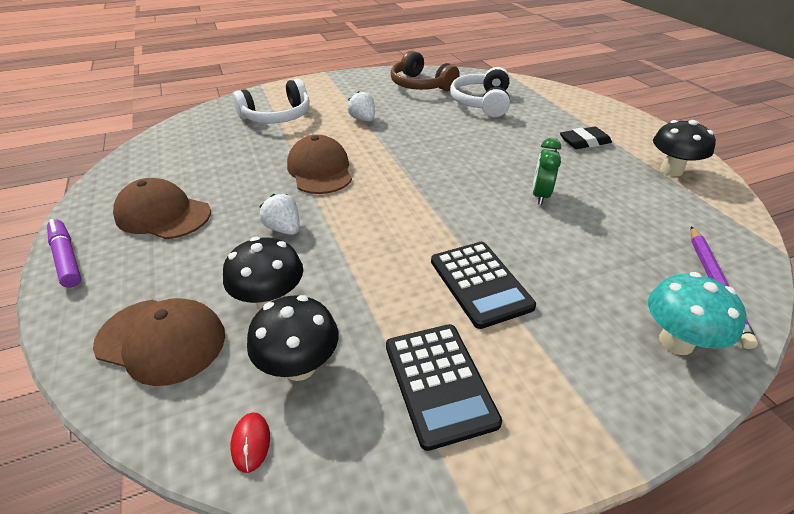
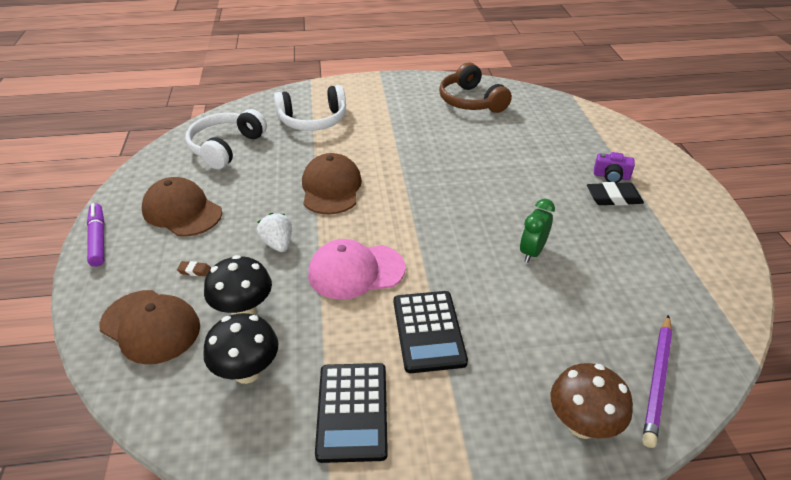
camera: 15 degrees right, 0 degrees up
red mouse [230,413,270,473] -> none
white strawberry [348,91,375,122] -> none
white headphones [450,67,510,117] -> white headphones moved to [185,109,267,169]
turquoise mushroom [648,272,747,355] -> brown mushroom [550,363,633,439]
black mushroom [653,120,716,176] -> none
none -> brown eraser [177,261,211,277]
none -> pink cap [308,239,405,299]
none -> purple camera [594,152,635,183]

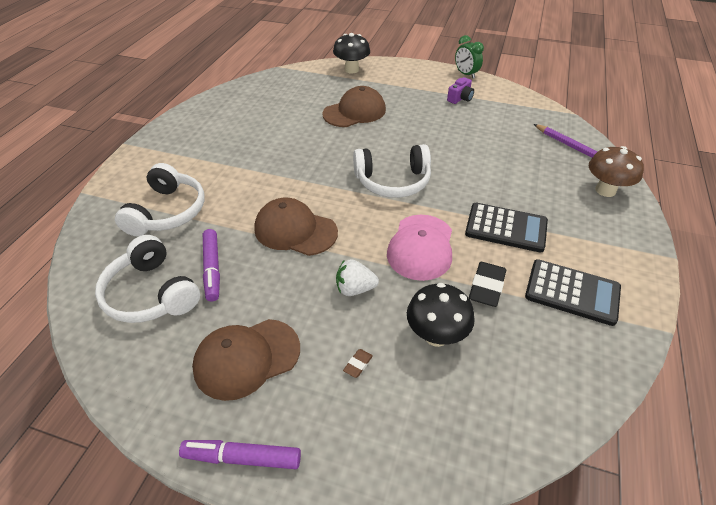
camera: 65 degrees left, 5 degrees up
brown cap [100,290,200,364] -> brown cap moved to [322,86,386,127]
black mushroom [203,313,279,384] -> black mushroom moved to [333,33,370,74]
brown headphones [439,62,512,113] -> none
green clock [520,199,555,263] -> green clock moved to [455,35,484,79]
black eraser [587,182,644,206] -> black eraser moved to [469,262,506,307]
purple camera [594,152,635,183] -> purple camera moved to [447,77,474,104]
none -> purple marker [203,229,220,301]
none -> white headphones [353,144,431,198]

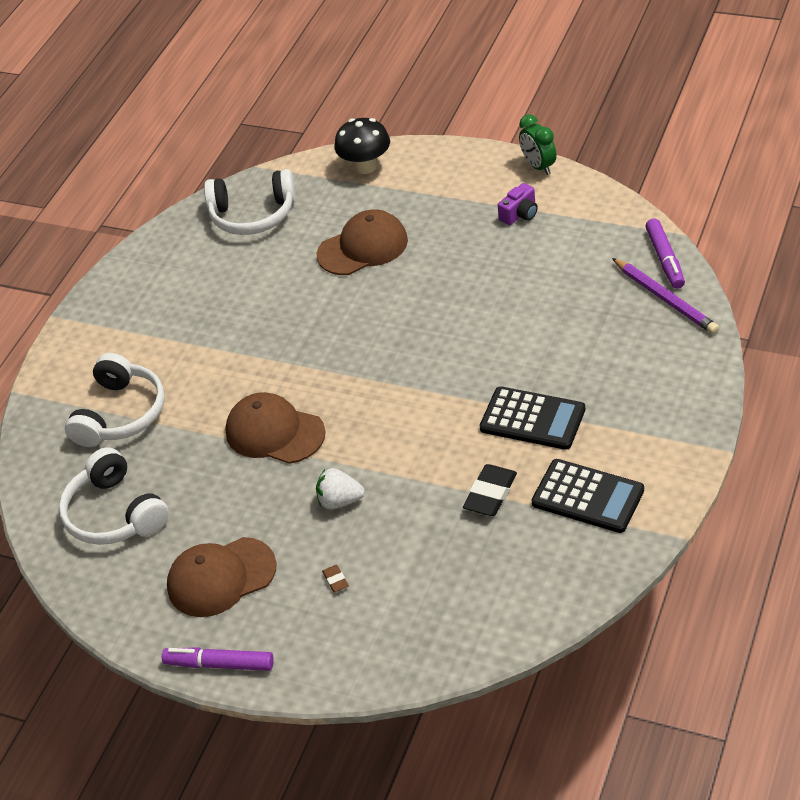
camera: 10 degrees right, 0 degrees up
purple marker [203,229,220,301] -> purple marker moved to [645,219,685,289]
brown eraser [343,349,373,378] -> brown eraser turned 60 degrees counterclockwise [322,565,349,592]
white headphones [353,144,431,198] -> white headphones moved to [204,169,296,235]
pink cap [387,215,452,281] -> none
black mushroom [407,283,475,347] -> none
brown mushroom [589,146,644,197] -> none

